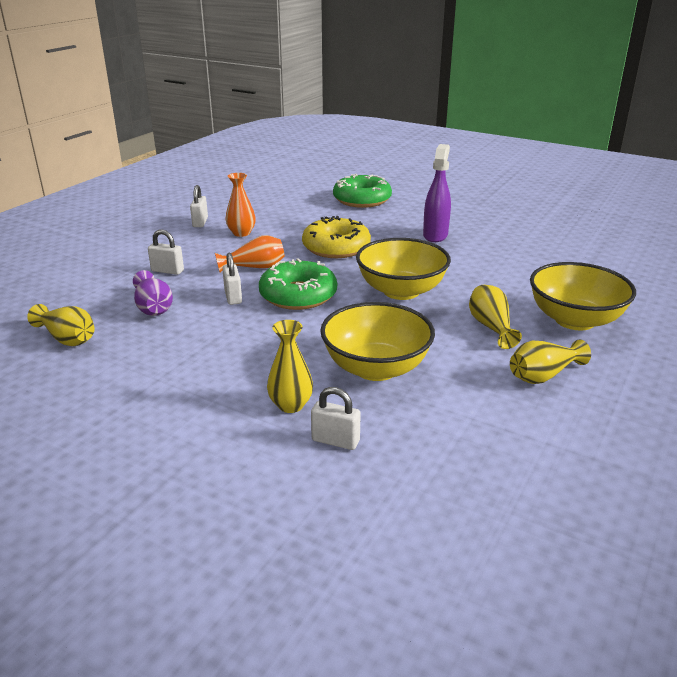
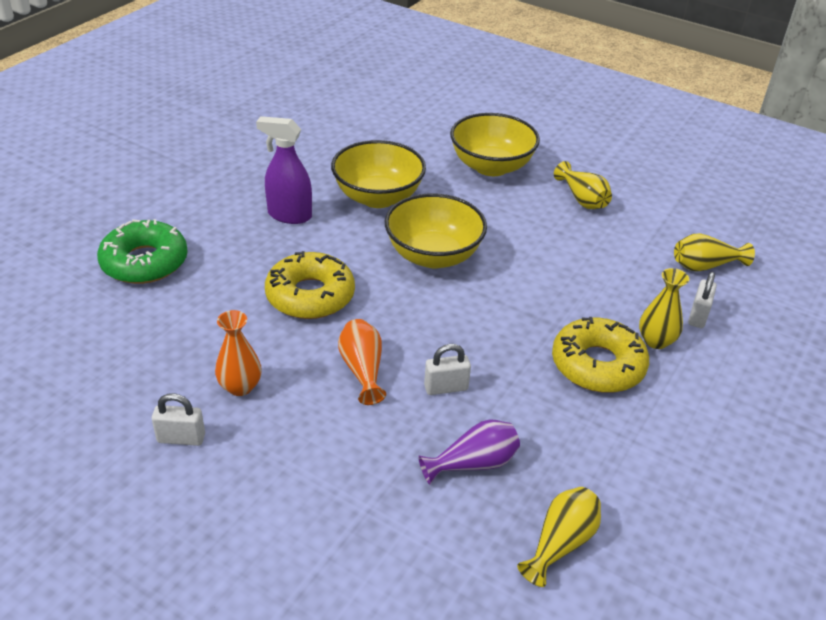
camera: 90 degrees left, 10 degrees up
white padlock [148,229,184,275] -> none
green donut [259,258,337,310] -> none
yellow bowl [320,302,435,381] -> yellow bowl moved to [331,140,426,208]
yellow vase [469,285,522,349] -> yellow vase moved to [674,233,755,271]
none -> yellow donut [552,317,649,393]

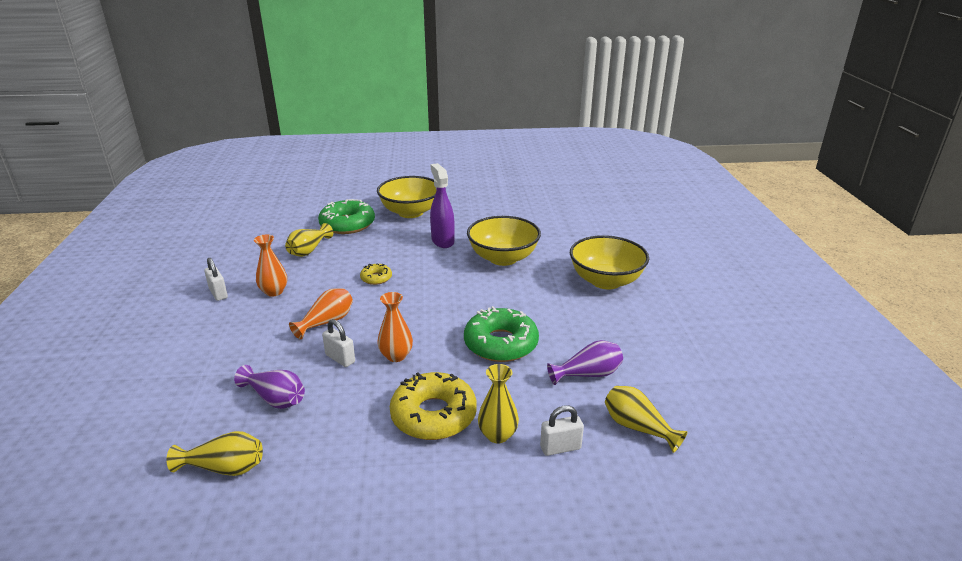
camera: 55 degrees right, 10 degrees down
yellow donut [265,251,355,319] -> yellow donut [360,264,392,285], size x0.49
yellow bowl [385,194,487,268] -> yellow bowl moved to [377,176,436,218]
yellow vase [554,161,612,209] -> yellow vase moved to [285,223,333,257]
none -> orange vase [378,292,413,362]
none -> green donut [464,306,539,362]
none -> purple vase [547,340,623,385]

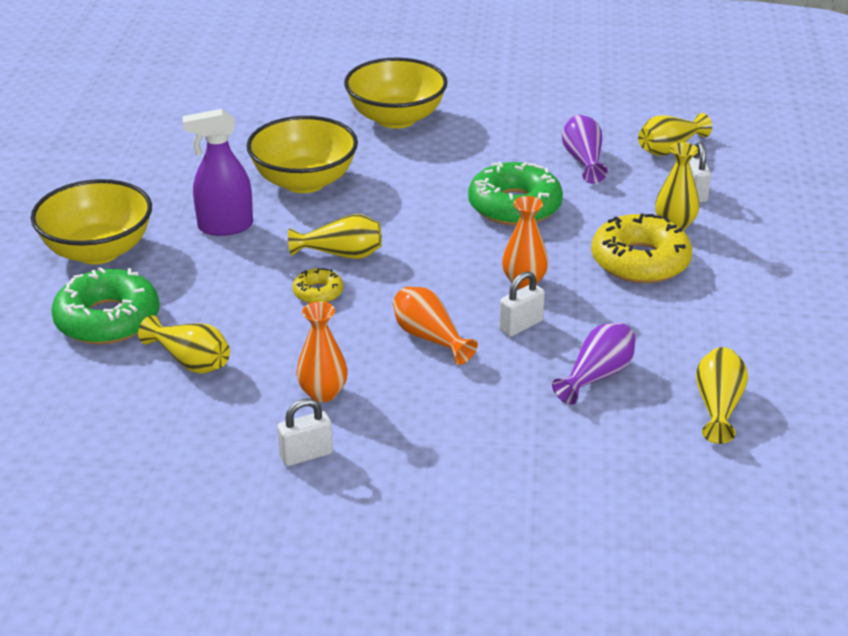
camera: 80 degrees left, 5 degrees up
none -> yellow vase [288,214,382,259]

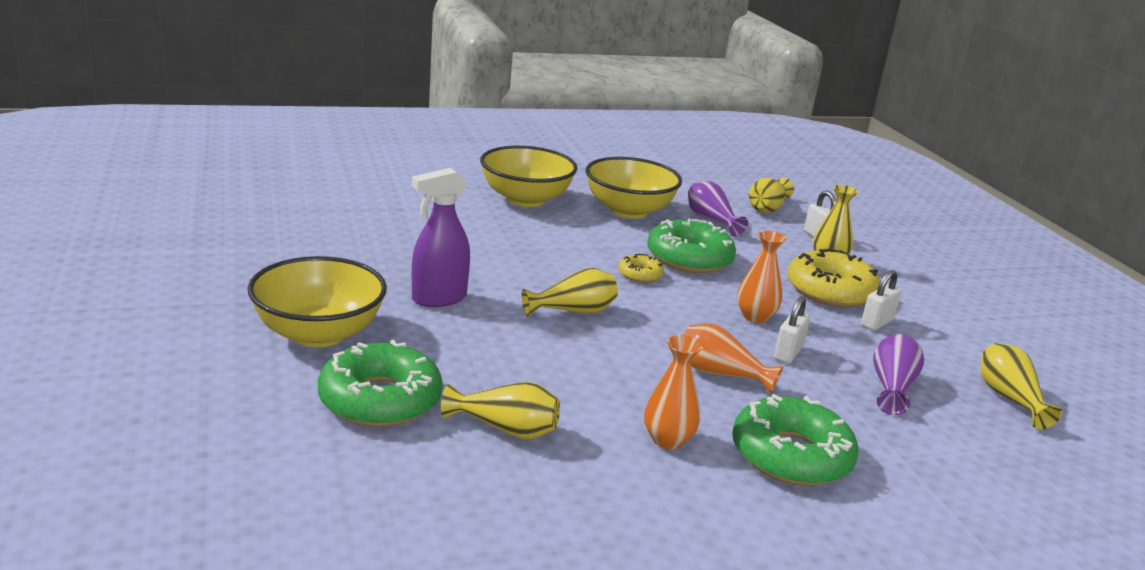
camera: 25 degrees left, 10 degrees down
yellow bowl [246,116,358,193] -> yellow bowl moved to [586,157,682,219]
white padlock [277,398,333,466] -> white padlock moved to [861,270,902,331]
yellow donut [293,268,343,303] -> yellow donut moved to [618,254,664,283]
none -> green donut [732,394,858,486]

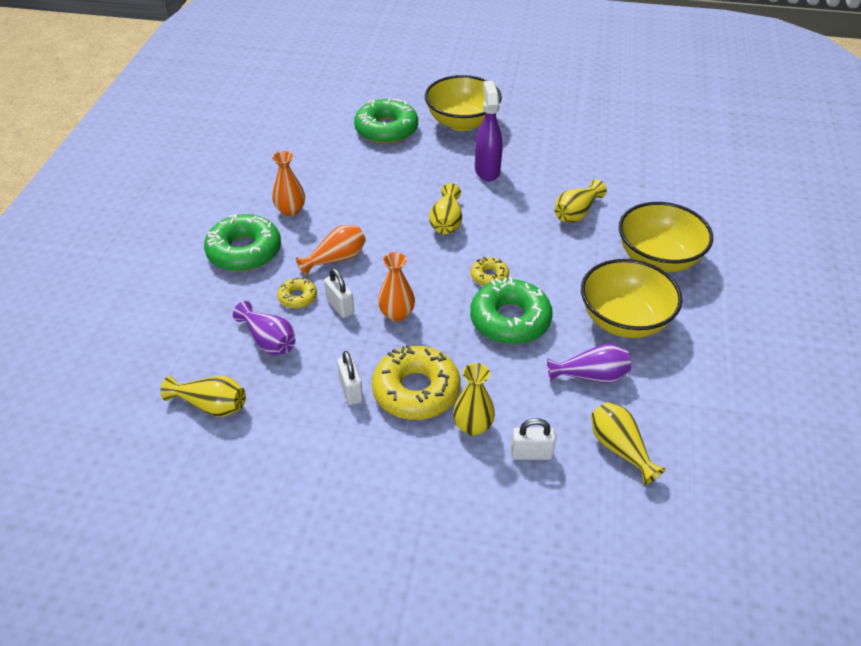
camera: 120 degrees right, 20 degrees up
yellow vase [441,382,560,439] -> yellow vase moved to [555,179,607,223]
none -> yellow donut [277,277,317,309]

